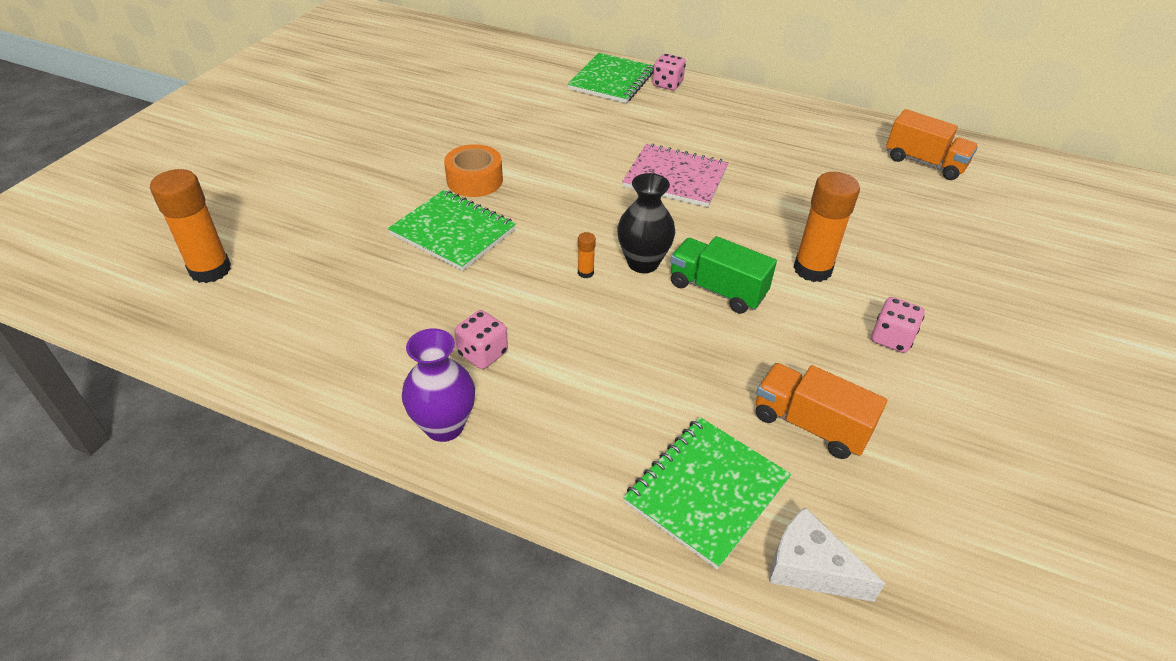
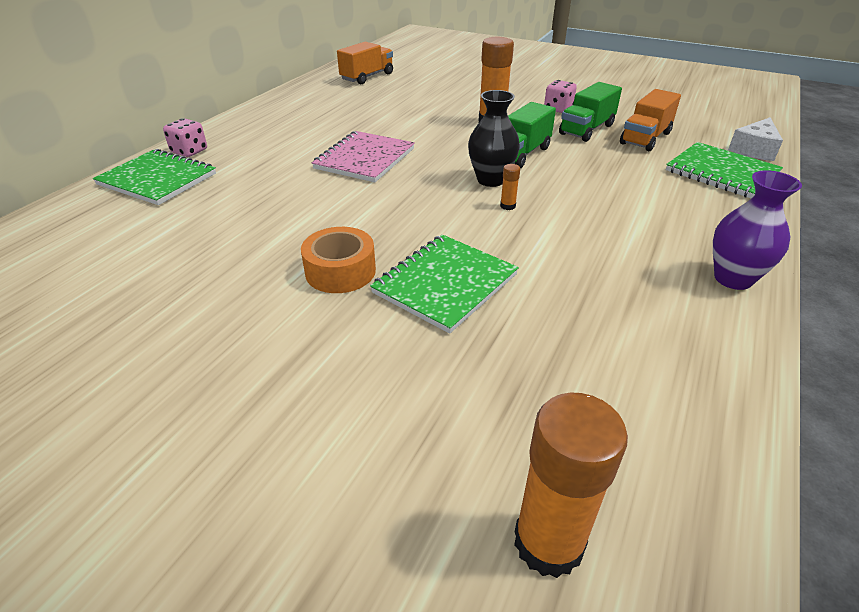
camera: 85 degrees left, 5 degrees down
pink dice [454,310,508,369] -> none
none -> green truck [559,82,622,142]

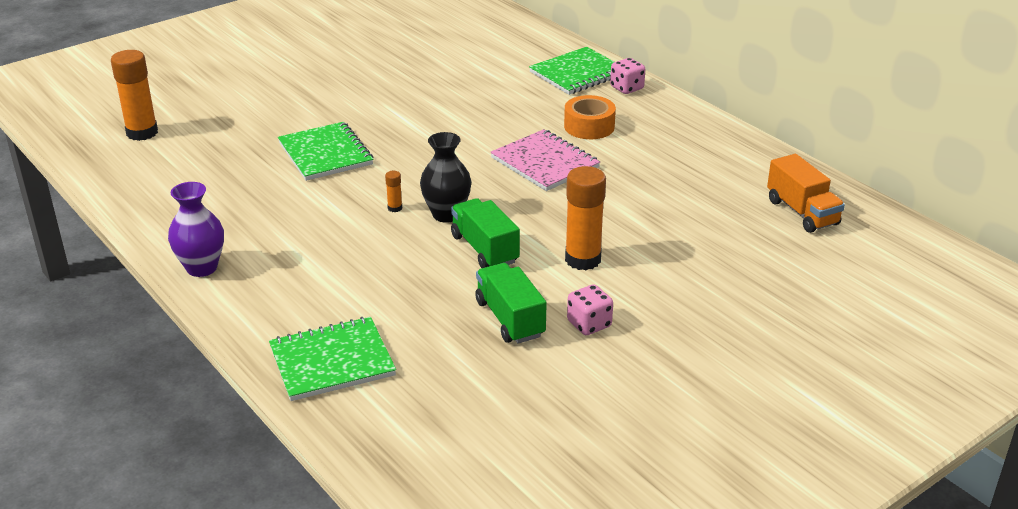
camera: 115 degrees right, 5 degrees down
orange tape [301,227,376,293] -> orange tape moved to [564,95,616,139]
orange truck [620,89,681,151] -> none
white cheese [728,117,783,161] -> none

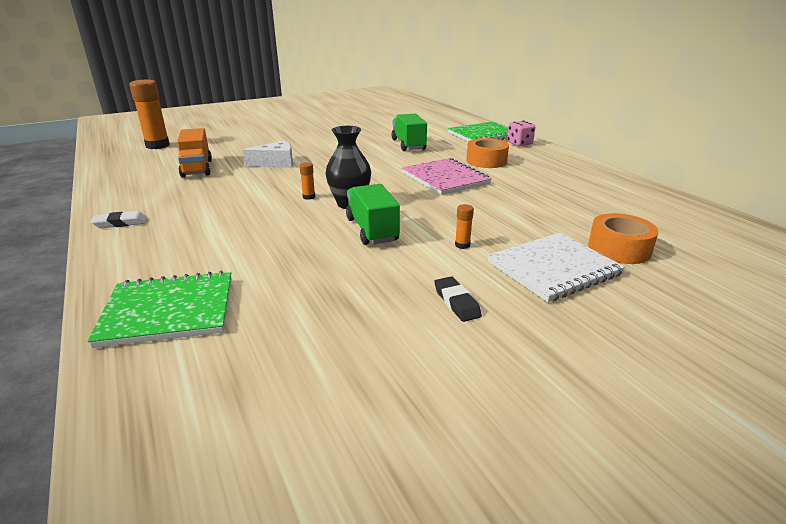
camera: 10 degrees right, 5 degrees down
purple vase [168,182,224,277] -> white eraser [91,211,147,228]
green notebook [278,122,373,181] -> white cheese [243,140,293,168]
green truck [475,263,547,343] -> green truck moved to [391,114,427,151]
orange glue stick [565,166,606,270] -> orange glue stick [455,204,474,249], size x0.43
pink dice [567,284,613,335] -> black eraser [434,277,482,322]
orange truck [767,154,845,233] -> orange truck moved to [177,128,212,178]
none -> white notebook [487,233,625,302]
none -> orange tape [588,213,659,264]

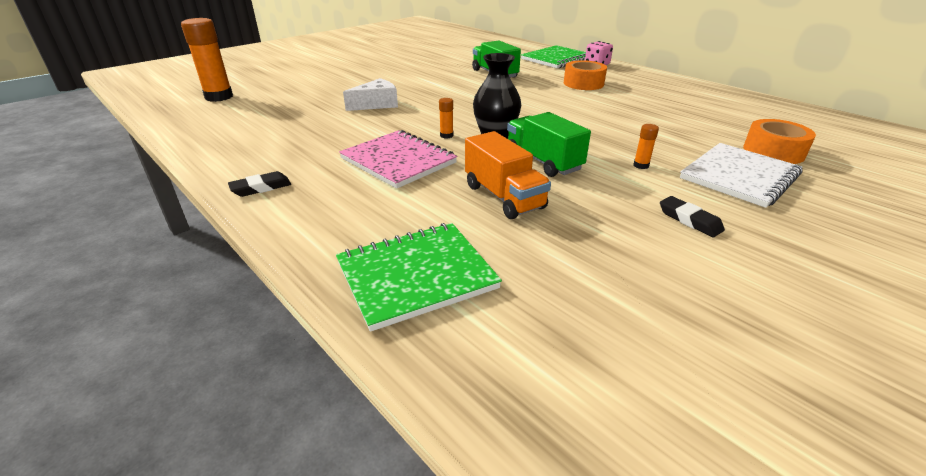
camera: 15 degrees left, 5 degrees up
white eraser [91,211,147,228] -> black eraser [228,171,291,197]
orange truck [177,128,212,178] -> orange truck moved to [465,131,551,219]
pink notebook [402,158,492,195] -> pink notebook moved to [339,130,457,189]

